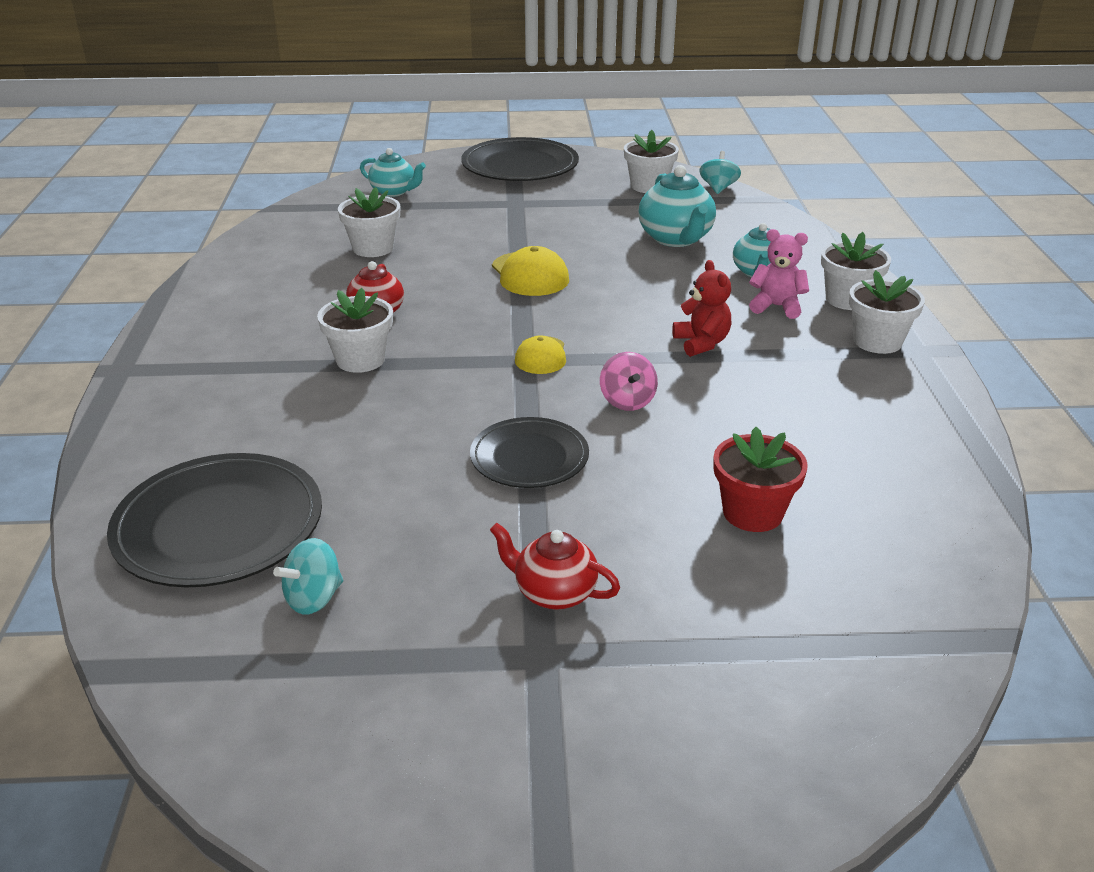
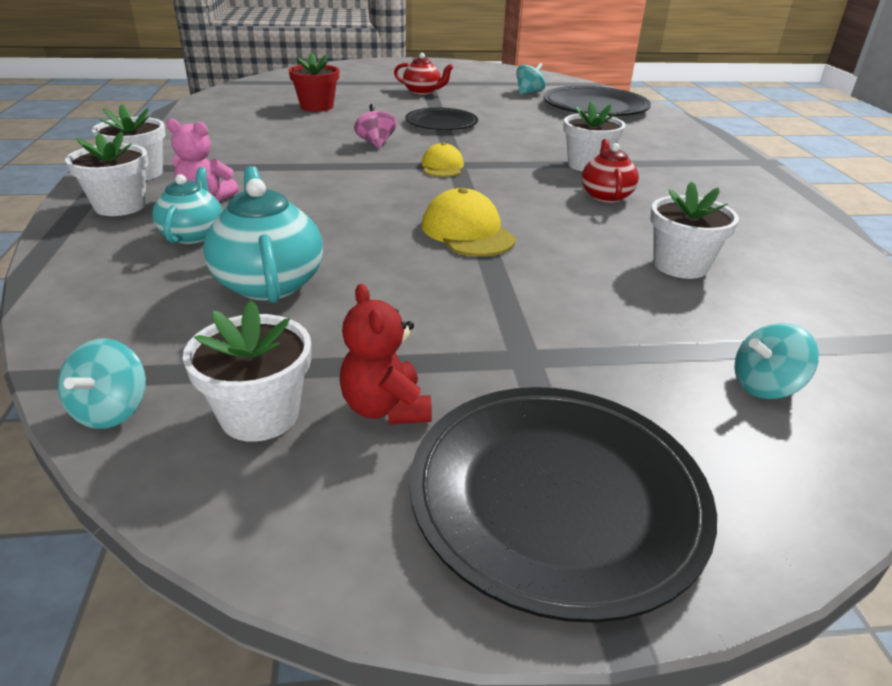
camera: 175 degrees right, 0 degrees up
turquoise teapot [360,148,426,197] -> turquoise spinning top [734,323,819,399]
red teddy bear [672,260,731,357] -> red teddy bear moved to [340,284,432,425]

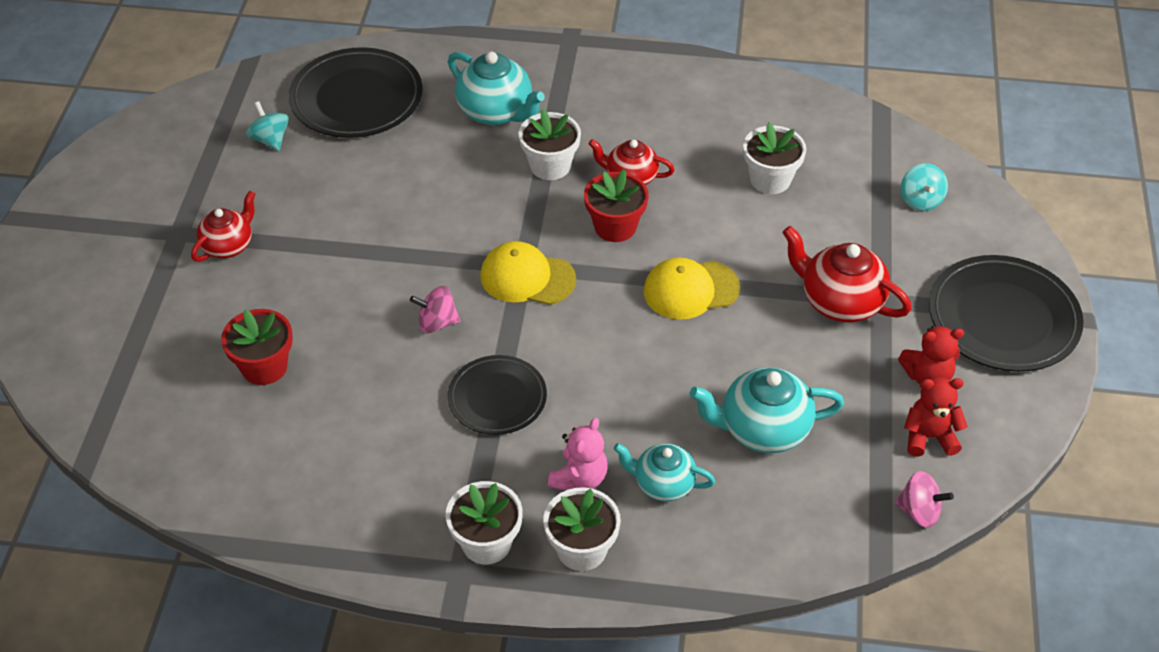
camera: 75 degrees left, 15 degrees up
turquoise spinning top [58,338,146,429] -> pink spinning top [895,471,954,528]
white flower pot [183,301,311,442] -> red teddy bear [904,377,968,457]
black plate [405,108,478,130] -> black plate moved to [448,355,547,435]
yellow cap [422,142,464,177] -> yellow cap [480,241,576,305], size x1.53
none -> turquoise teapot [448,52,545,125]
none -> red flower pot [584,170,649,242]
none -> red teapot [783,226,911,322]

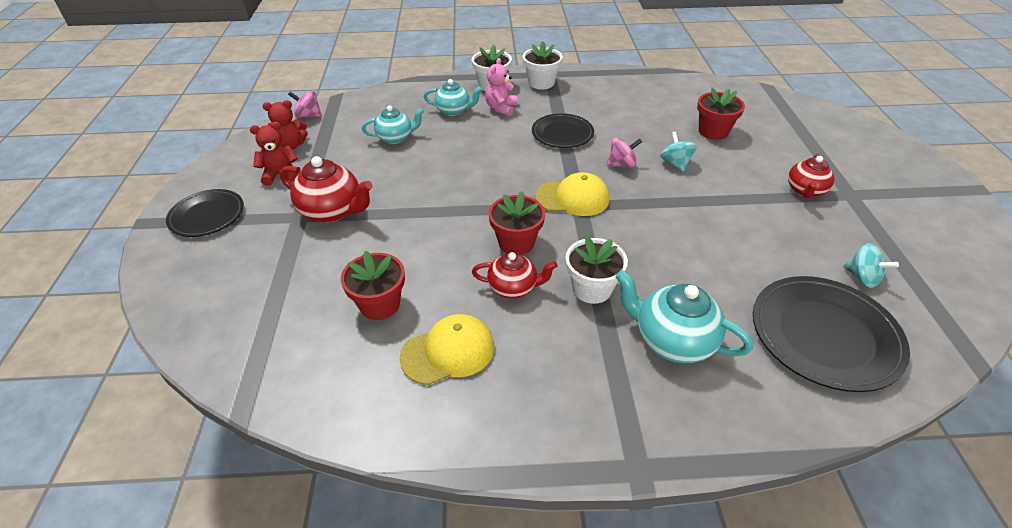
camera: 170 degrees right, 5 degrees down
yellow cap [643,257,740,320] -> yellow cap moved to [399,314,494,385]
turquoise teapot [689,367,844,453] -> turquoise teapot [362,106,424,144], size x0.65
white flower pot [743,122,806,194] -> red flower pot [341,251,405,320]
turquoise spinning top [901,163,948,211] -> turquoise spinning top moved to [660,131,697,172]
black plate [929,255,1084,372] -> black plate [166,189,244,237], size x0.63

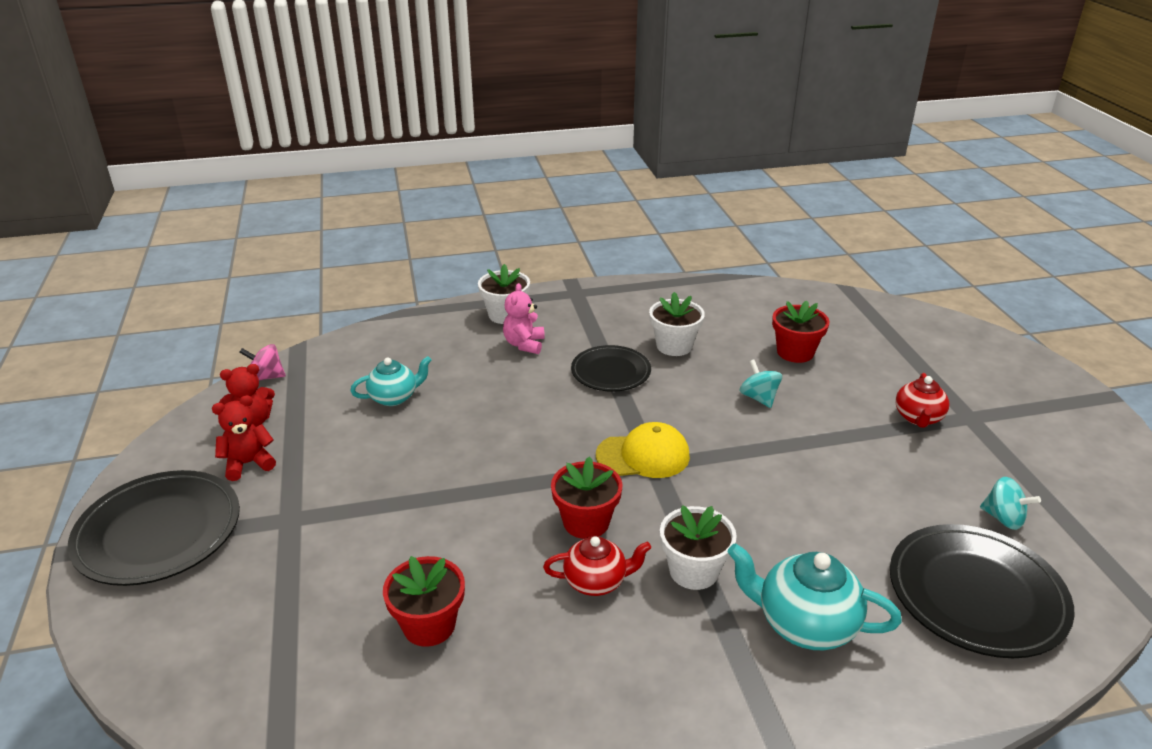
camera: 10 degrees left, 10 degrees down
black plate [166,189,244,237] -> black plate [68,470,240,586], size x1.59
red teapot [280,156,373,223] -> none
yellow cap [399,314,494,385] -> none
turquoise teapot [424,79,482,116] -> none
white flower pot [523,41,563,90] -> white flower pot moved to [649,292,705,356]
pink spinning top [607,138,642,168] -> none

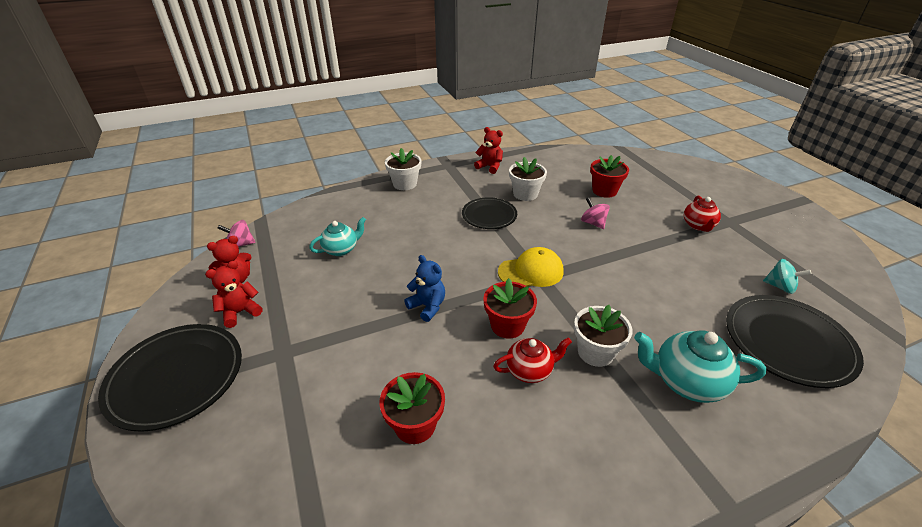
camera: 10 degrees left, 5 degrees up
pink teddy bear [503,283,545,354] -> none
turquoise spinning top [740,360,782,408] -> pink spinning top [581,197,610,229]
none -> blue teddy bear [404,255,445,322]
none -> red teddy bear [474,127,503,174]

